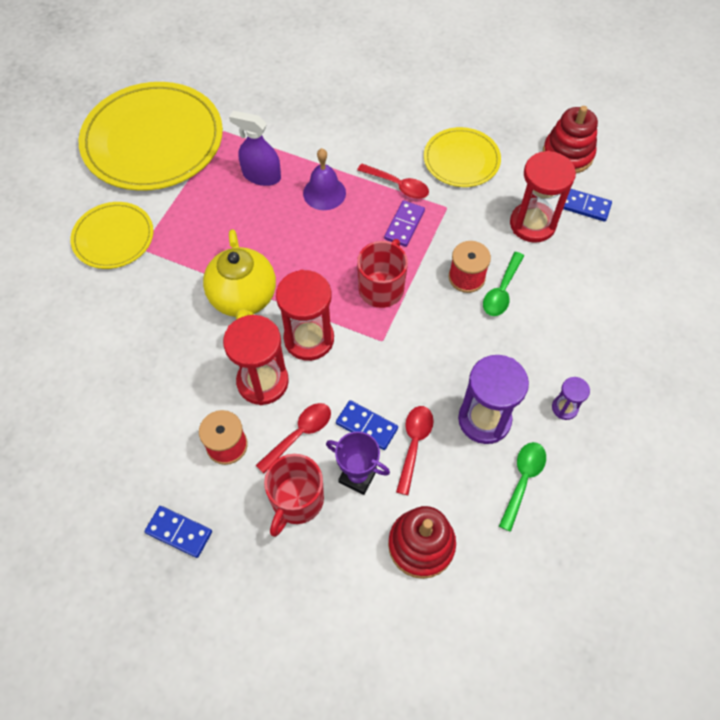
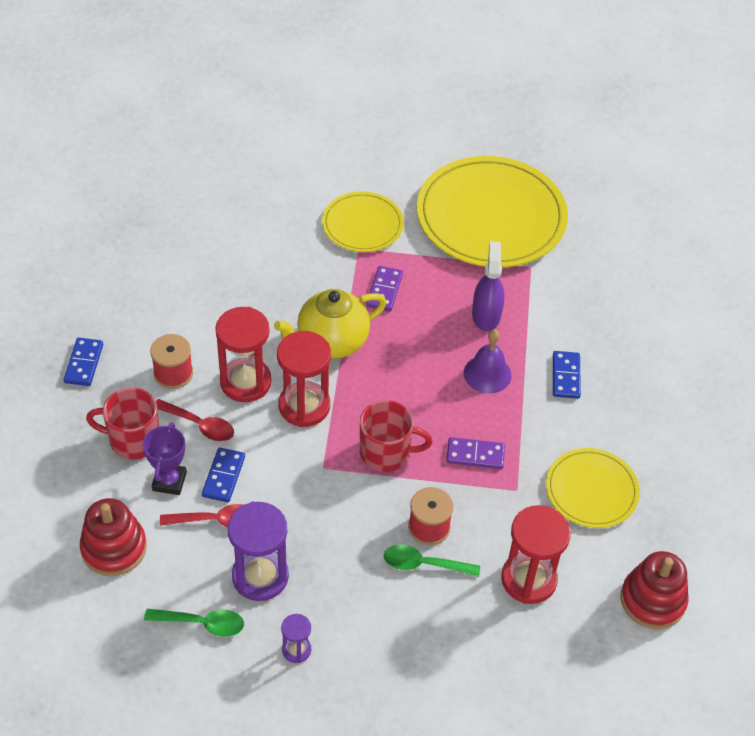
camera: 70 degrees right, 10 degrees down
red spoon [357,163,429,199] -> none
blue domino [563,189,612,222] -> blue domino moved to [553,351,581,399]
none -> purple domino [366,266,403,311]

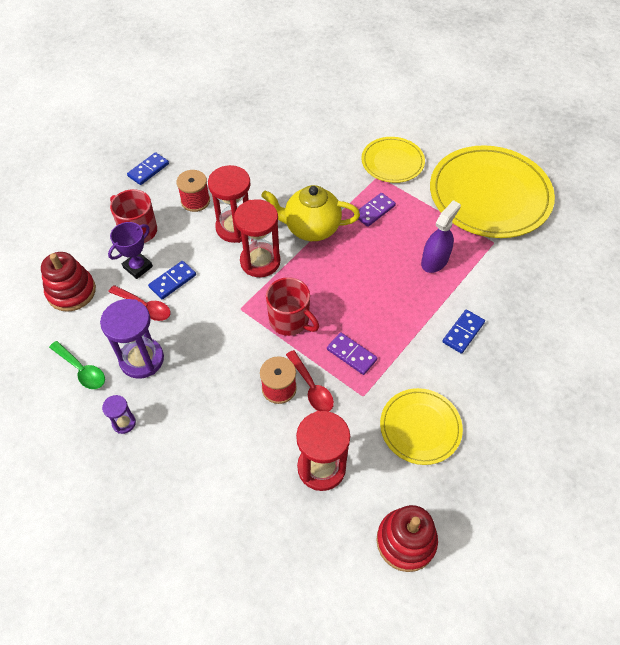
camera: 35 degrees right, 5 degrees up
red spoon [156,399,234,442] -> red spoon moved to [286,350,334,412]
green spoon [384,545,480,577] -> none
purple bell [464,329,511,394] -> none

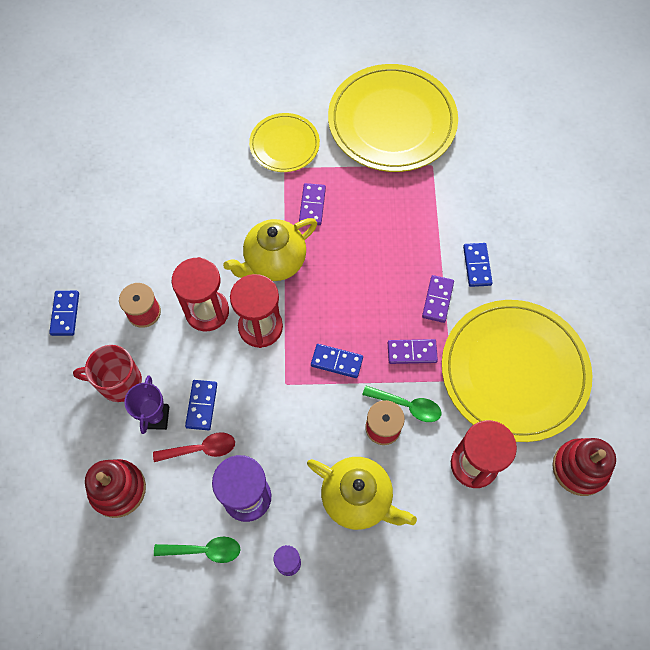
camera: 40 degrees left, 10 degrees up
red mug [266,277,319,336] -> blue domino [311,344,363,378]
red spoon [286,350,334,412] -> green spoon [362,386,442,422]
yellow plate [380,388,463,465] -> yellow plate [442,300,592,442], size x1.87
purple spray bottle [421,200,461,273] -> none
none -> yellow teapot [307,457,417,530]
none -> purple domino [422,275,454,323]

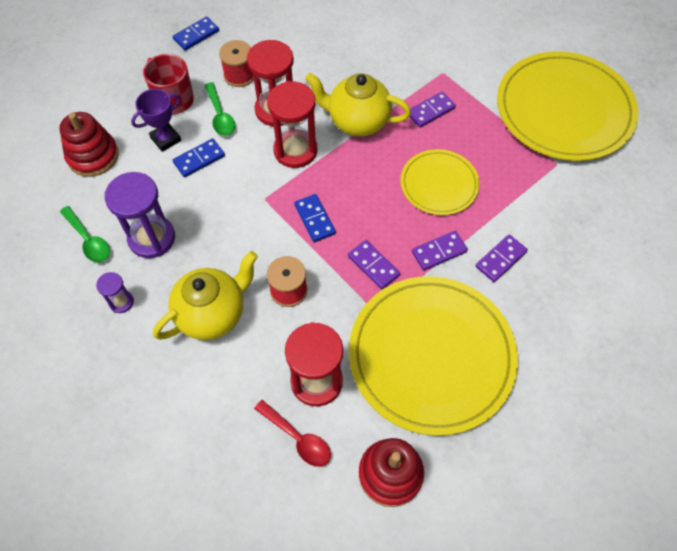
camera: 50 degrees right, 5 degrees down
red spoon [153,432,235,462] -> red spoon moved to [254,400,331,467]
yellow plate [249,113,320,172] -> yellow plate moved to [400,149,480,215]
yellow teapot [307,457,417,530] -> yellow teapot turned 120 degrees counterclockwise [153,251,258,340]
green spoon [362,386,442,422] -> green spoon moved to [204,82,235,136]
blue domino [463,243,493,287] -> purple domino [476,234,528,282]

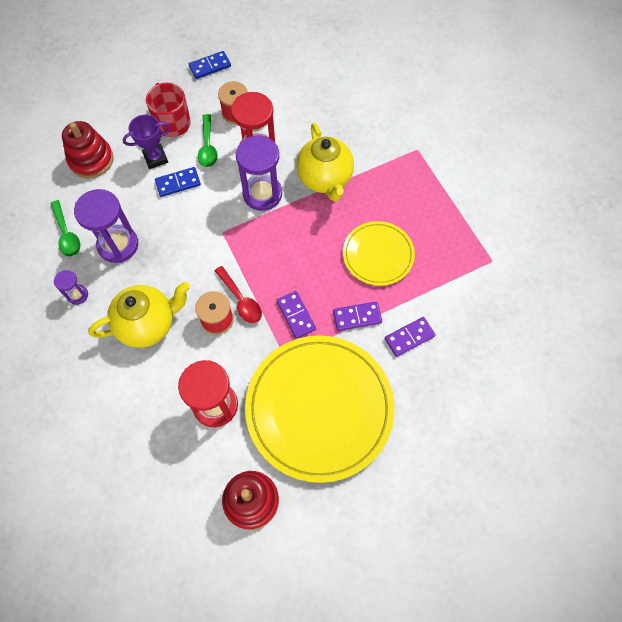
camera: 15 degrees right, 5 degrees up
red spoon [254,400,331,467] -> red spoon moved to [215,266,262,323]
red hourglass [267,81,318,168] -> purple hourglass [236,135,282,211]
blue domino [294,194,336,242] -> none
yellow teapot [305,73,411,136] -> yellow teapot turned 135 degrees counterclockwise [296,123,354,202]
purple domino [409,91,456,128] -> none
yellow plate [497,51,639,161] -> none

